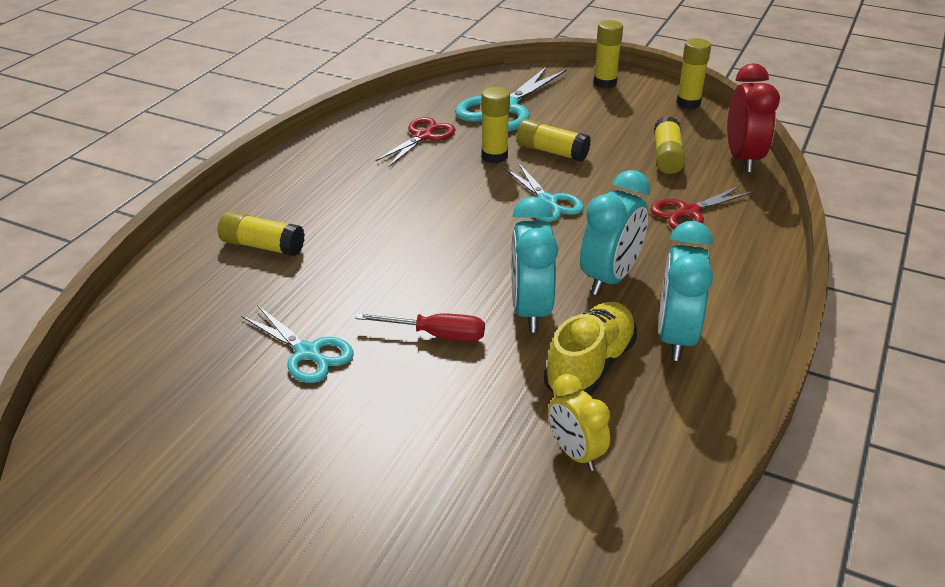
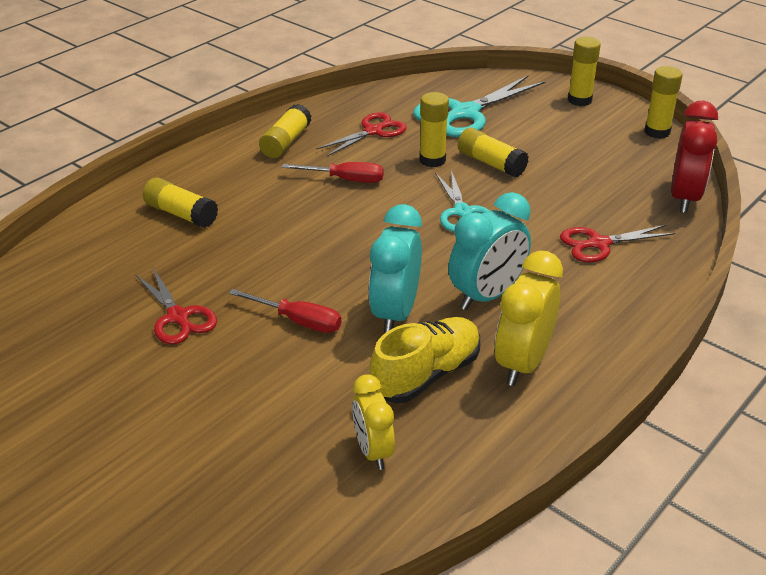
camera: 15 degrees right, 0 degrees up
turquoise scissors [241,305,354,383] -> red scissors [135,268,217,345]
yellow glue stick [654,116,685,174] -> yellow glue stick moved to [259,104,312,158]
turquoise clock [658,221,713,361] -> yellow clock [495,250,563,386]
none -> red screwdriver [282,162,384,183]

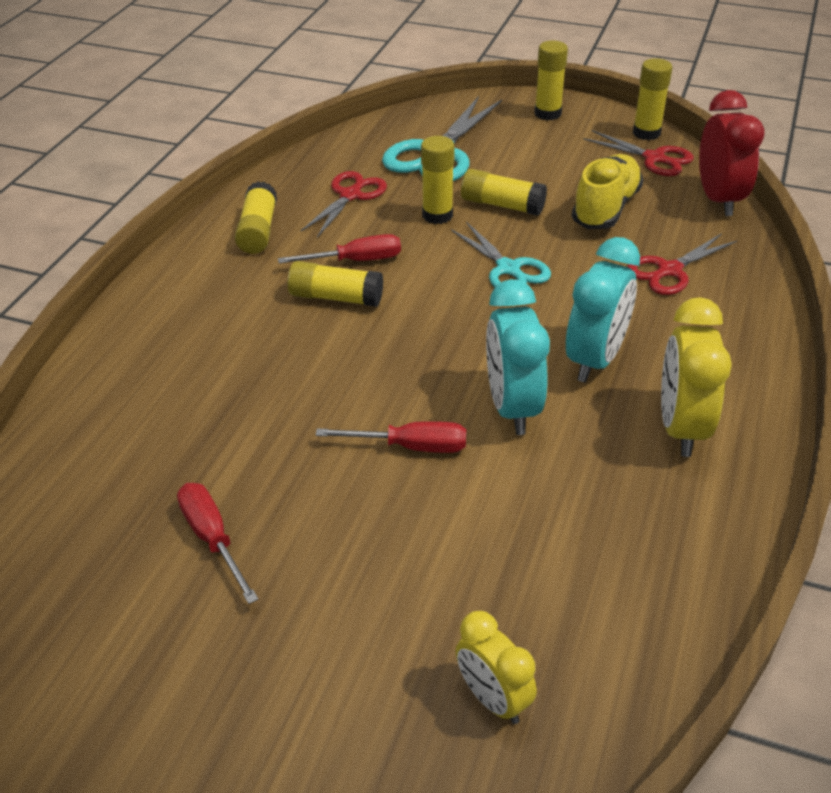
camera: 20 degrees left, 5 degrees up
red scissors [135,268,217,345] -> red scissors moved to [583,130,694,176]
yellow glue stick [143,178,218,228] -> yellow glue stick moved to [287,261,383,307]
yellow clock [352,374,395,470] -> yellow clock moved to [456,611,537,724]
yellow shoe [370,317,480,403] -> yellow shoe moved to [572,154,644,229]
none -> red screwdriver [177,483,258,604]

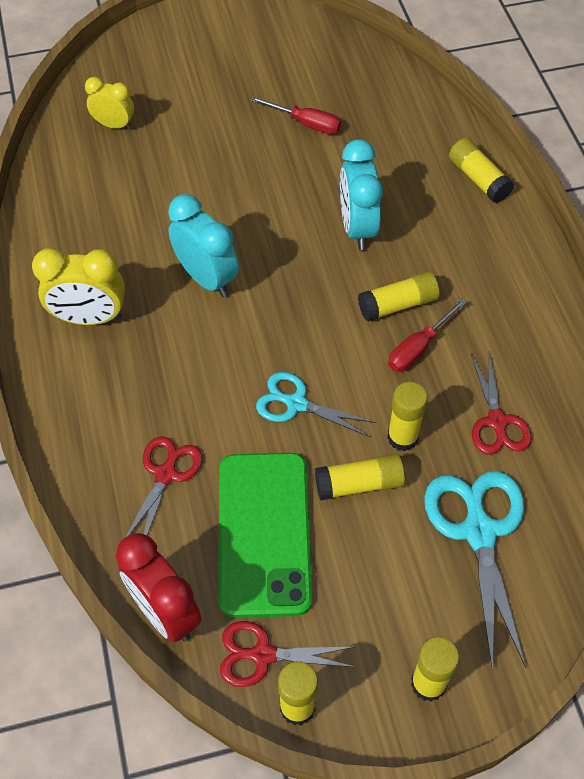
camera: 145 degrees right, 15 degrees up
yellow glue stick [235,182,277,254] -> yellow glue stick moved to [449,138,514,203]
red screwdriver [316,421,466,453] -> none
turquoise clock [566,237,640,383] -> turquoise clock moved to [340,139,383,250]
yellow shoe [572,154,644,229] -> green phone [219,453,312,618]
yellow clock [661,297,732,457] -> yellow clock turned 120 degrees clockwise [32,248,125,325]

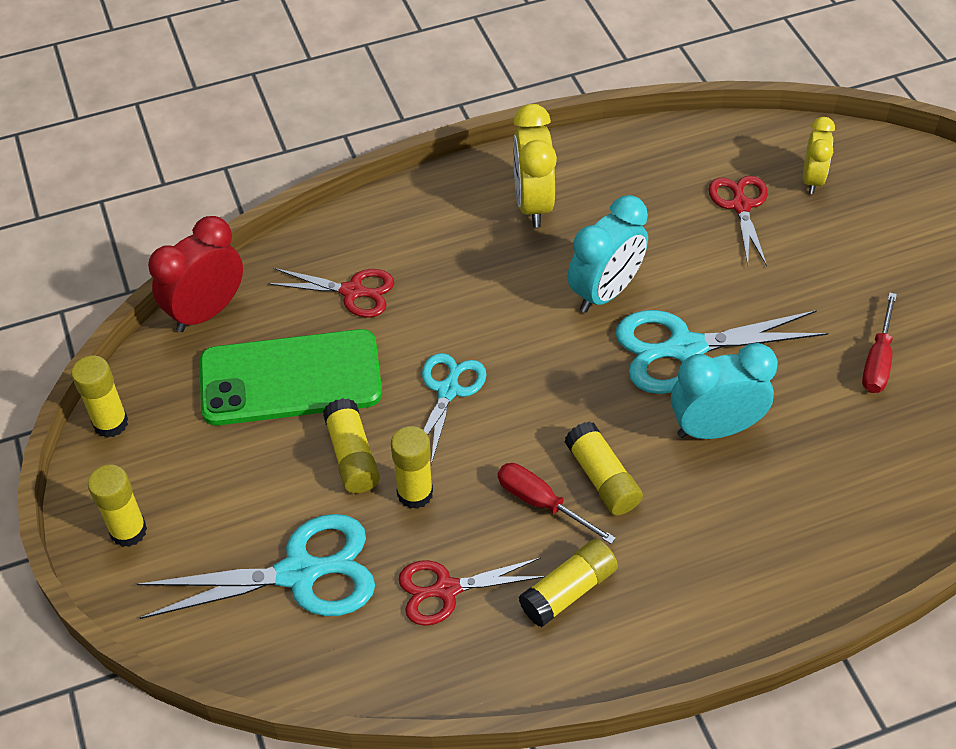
camera: 85 degrees right, 5 degrees down
red scissors [220,621,355,687] -> red scissors moved to [708,176,768,266]
yellow glue stick [449,138,514,203] -> yellow glue stick moved to [519,539,618,627]
none -> turquoise scissors [615,310,828,394]

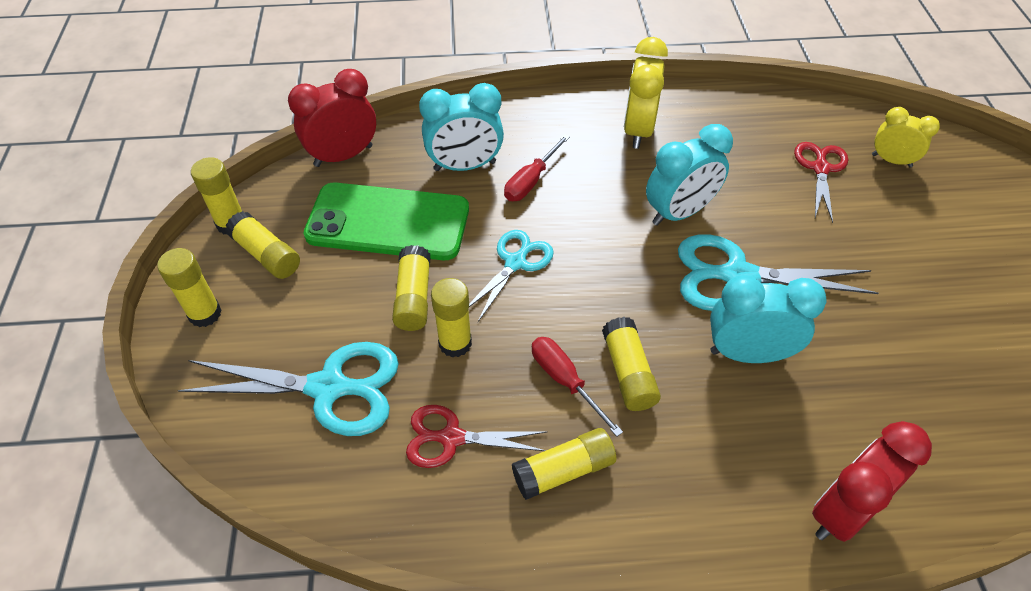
camera: 15 degrees right, 0 degrees up
red scissors [268,268,394,318] -> turquoise clock [419,83,504,171]
yellow clock [803,117,835,194] -> yellow clock turned 90 degrees counterclockwise [872,107,940,167]
red screwdriver [862,292,897,393] -> red screwdriver moved to [504,134,570,201]
none -> yellow glue stick [225,211,300,279]
none -> red clock [812,421,932,542]

